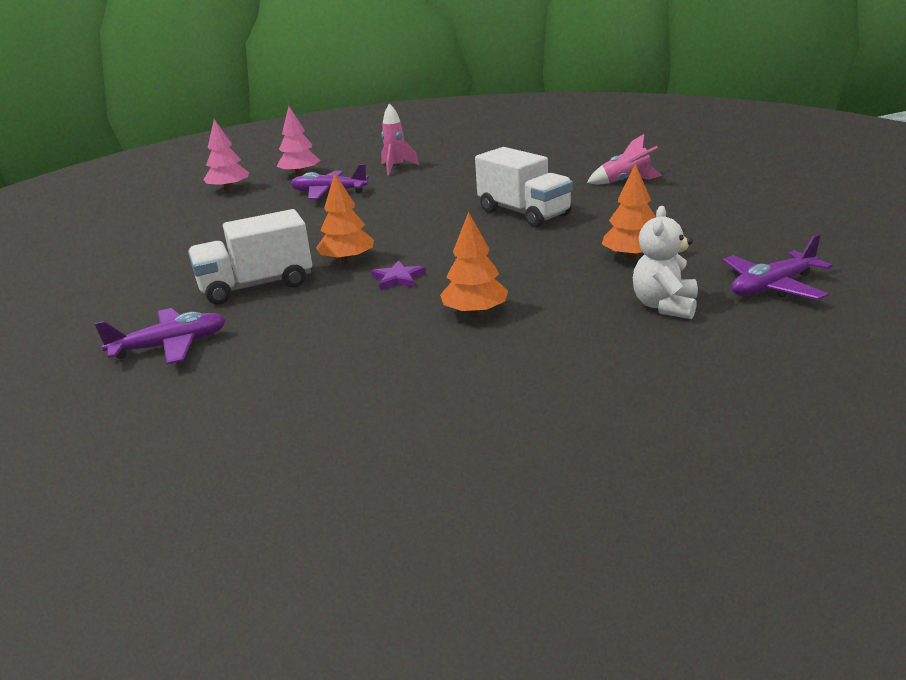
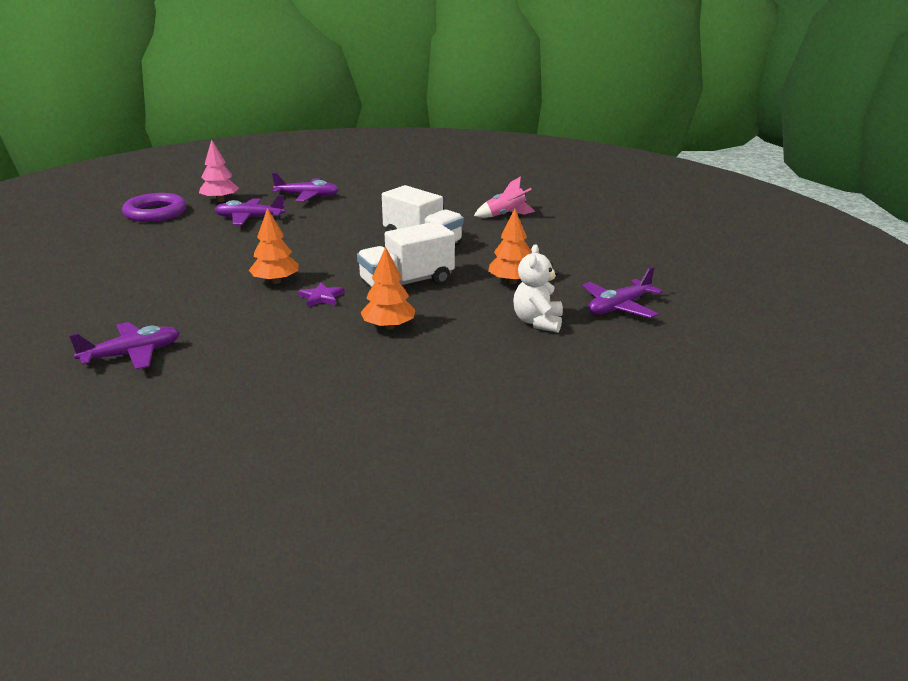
camera: 10 degrees left, 0 degrees up
white truck [188,209,312,304] -> white truck moved to [357,221,455,287]
pink tree [203,119,249,191] -> purple ring [122,193,186,222]
pink rocket [381,103,419,175] -> purple plane [272,173,339,202]

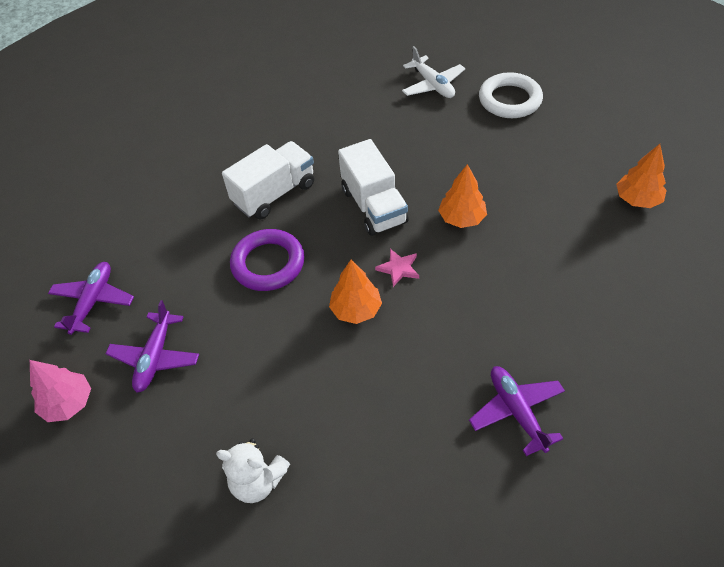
camera: 80 degrees left, 25 degrees up
purple ring [122,193,186,222] -> purple ring moved to [230,229,305,291]
purple star [298,283,344,307] -> pink star [375,249,419,287]
pink rocket [474,176,535,218] -> none
orange tree [488,209,531,284] -> orange tree moved to [616,144,667,208]
white teddy bear [513,244,563,333] -> white teddy bear moved to [216,438,290,503]
purple plane [582,267,663,318] -> white plane [402,46,465,98]
none -> white ring [479,72,543,118]

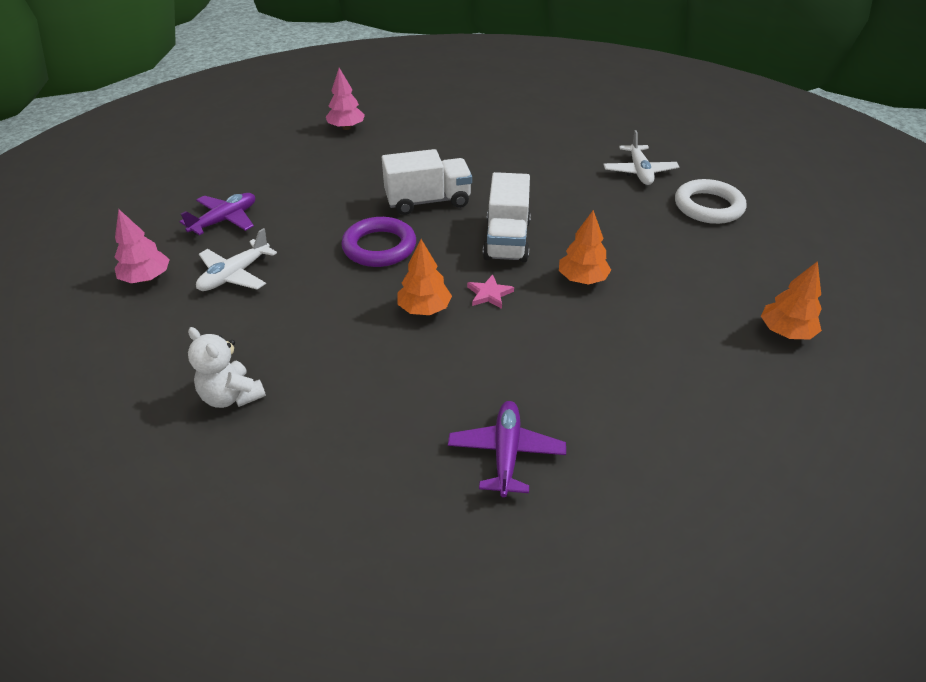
camera: 25 degrees right, 10 degrees down
purple plane [106,300,199,393] -> white plane [196,228,277,291]
none -> pink tree [326,68,365,130]

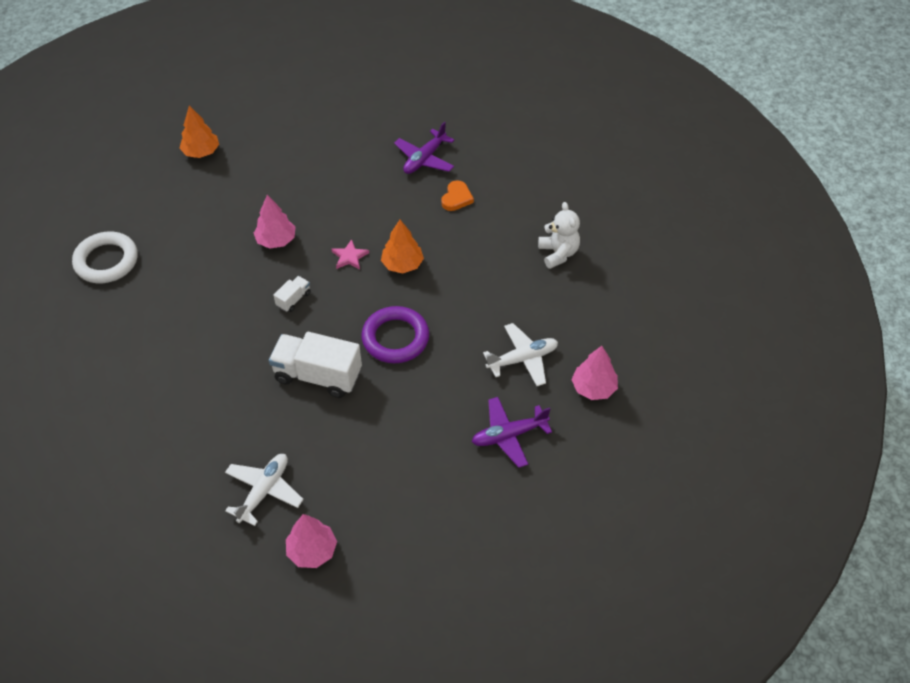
camera: 150 degrees left, 10 degrees up
white truck [483,172,531,262] -> white truck [274,276,311,312], size x0.46
orange tree [559,210,611,285] -> pink tree [254,195,295,249]
white plane [603,130,679,185] -> white plane moved to [225,454,304,526]
none -> orange heart [441,180,474,211]

